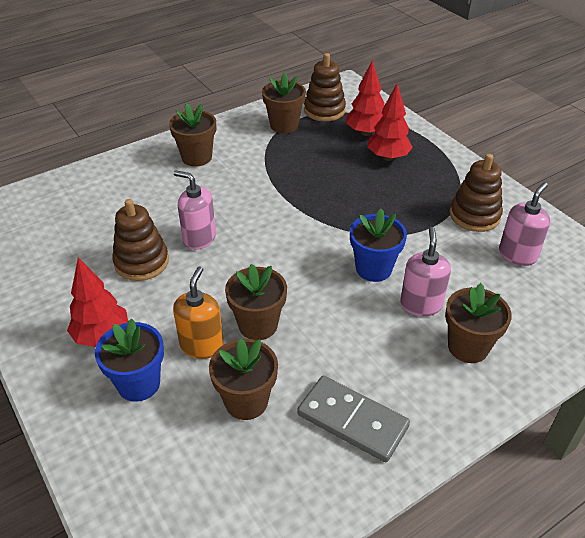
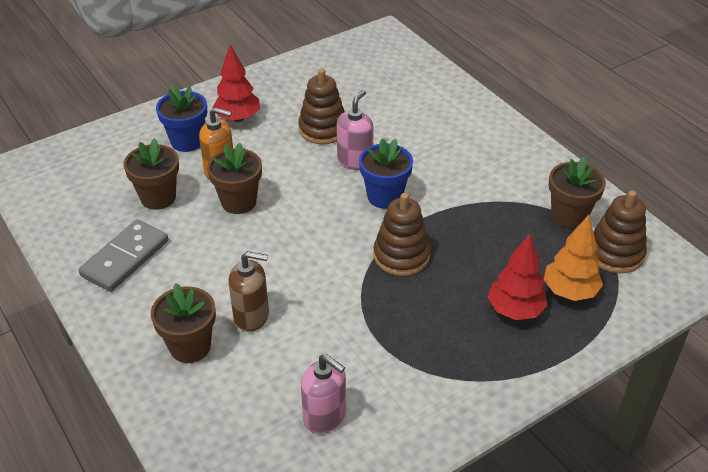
camera: 90 degrees right, 0 degrees up
brown flower pot [169,103,216,167] -> none
red tree [346,60,384,136] -> orange tree [544,215,603,301]
blue flower pot [350,209,407,282] -> blue flower pot moved to [359,138,413,209]
pink soap dispenser [400,227,451,316] -> brown soap dispenser [228,251,269,332]
brown stacking toy [450,154,503,232] -> brown stacking toy moved to [373,193,431,276]

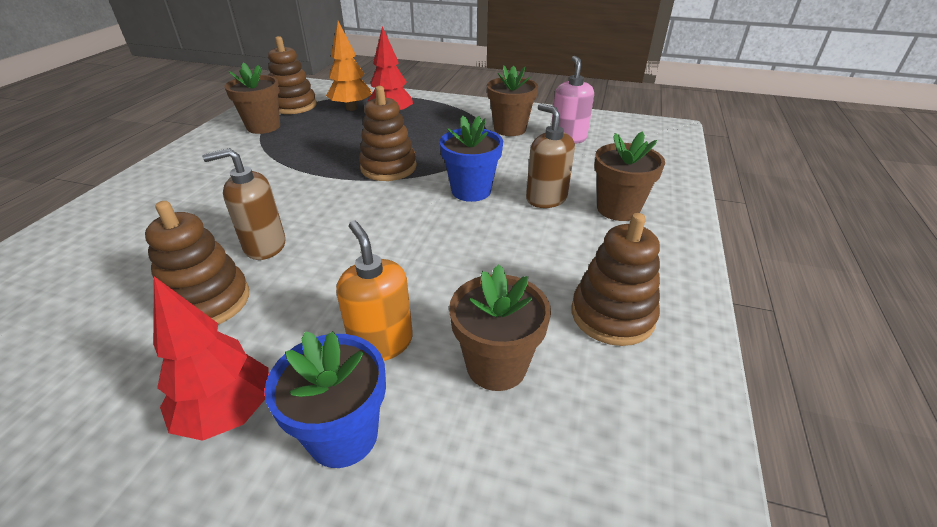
camera: 130 degrees left, 5 degrees down
grey domino [78,220,168,292] -> brown stacking toy [572,213,660,346]
brown flower pot [207,143,262,214] -> brown flower pot moved to [487,65,538,136]
pink soap dispenser [337,90,374,170] -> brown soap dispenser [202,148,286,260]
blue flower pot [359,138,413,209] -> blue flower pot moved to [440,115,503,202]

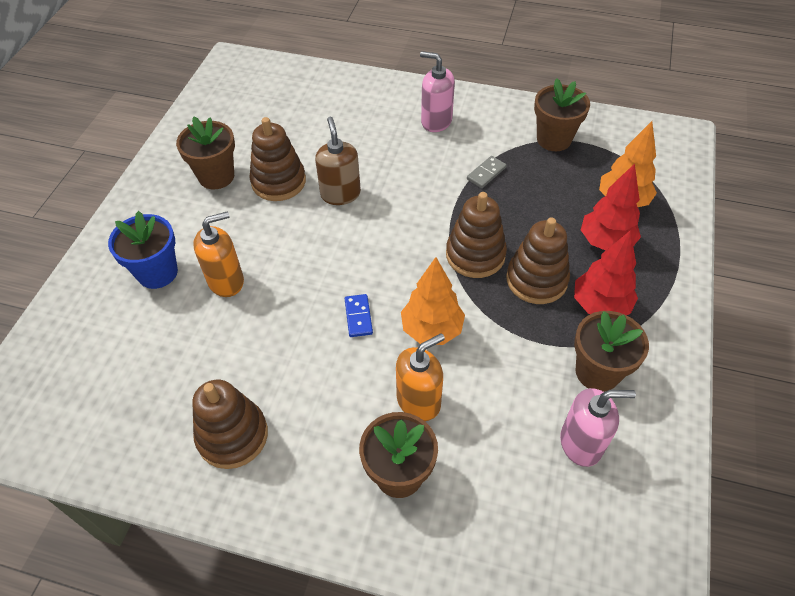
camera: 90 degrees right, 15 degrees up
red tree [153,276,269,441] -> red tree moved to [574,230,638,315]
brown stacking toy [268,36,317,114] -> brown stacking toy moved to [506,217,570,304]
blue flower pot [440,115,503,202] -> orange tree [401,257,465,345]
brown flower pot [449,264,551,391] -> brown flower pot moved to [176,117,235,189]
brown soap dispenser [526,103,575,208] -> orange soap dispenser [396,333,445,421]
none -> blue domino [344,294,373,337]
none -> pink soap dispenser [420,51,455,132]
none -> grey domino [467,156,506,188]

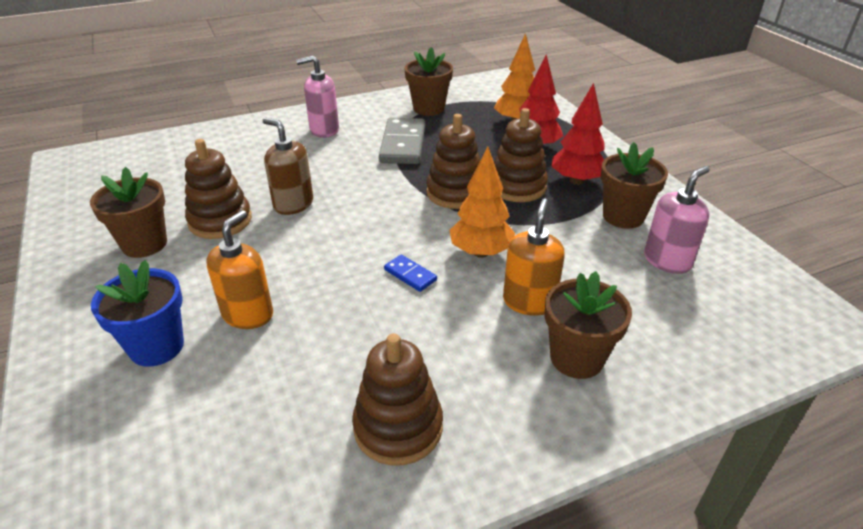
camera: 40 degrees left, 15 degrees down
grey domino [467,156,506,188] -> grey domino [379,118,425,164], size x2.05

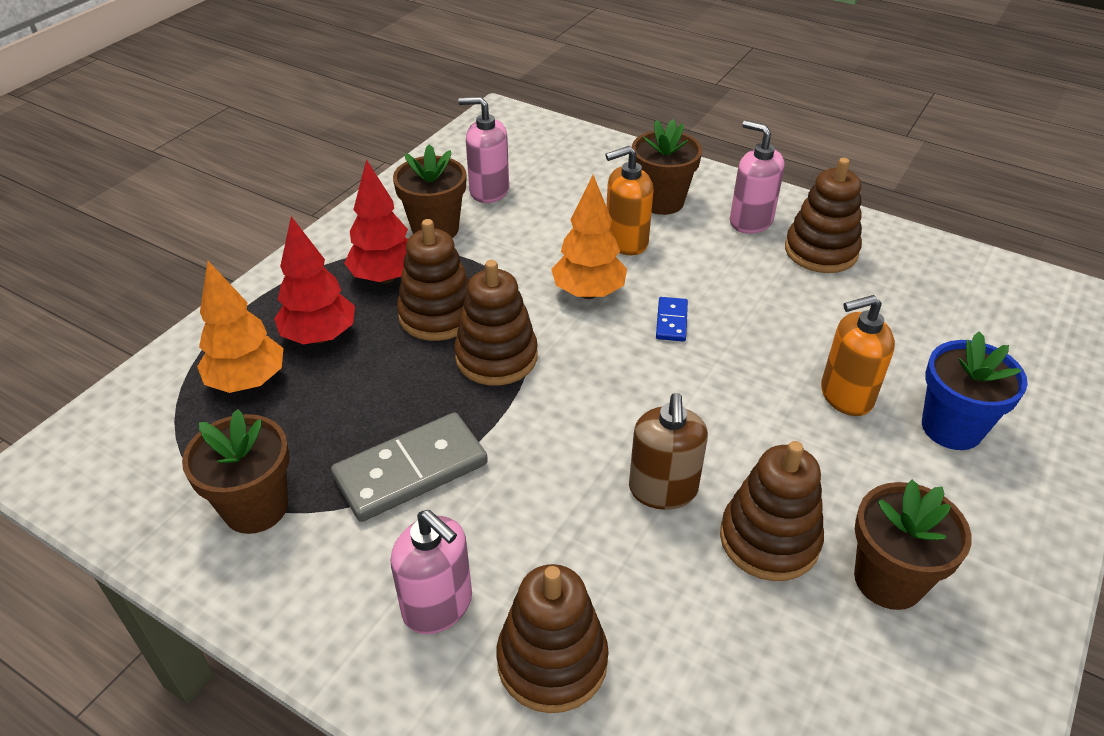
camera: 125 degrees left, 5 degrees up
none -> brown stacking toy [496,564,609,713]
none -> pink soap dispenser [730,120,785,234]

